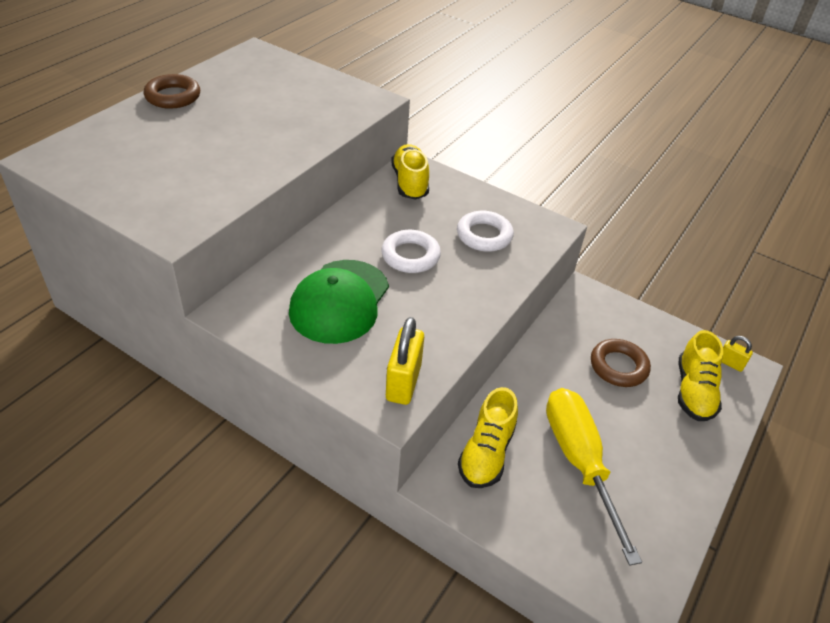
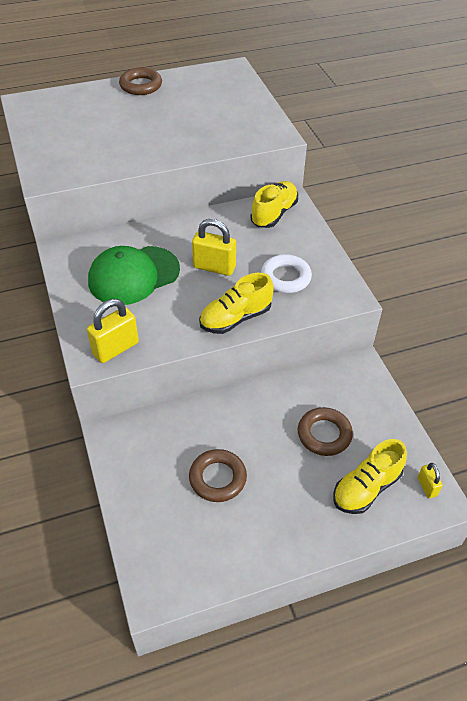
camera: 40 degrees right, 5 degrees up
white ring [381,230,441,273] -> yellow padlock [192,219,236,276]
yellow shoe [458,387,518,488] -> yellow shoe moved to [199,273,274,334]
yellow screwdriver [546,388,642,566] -> brown ring [189,449,247,502]

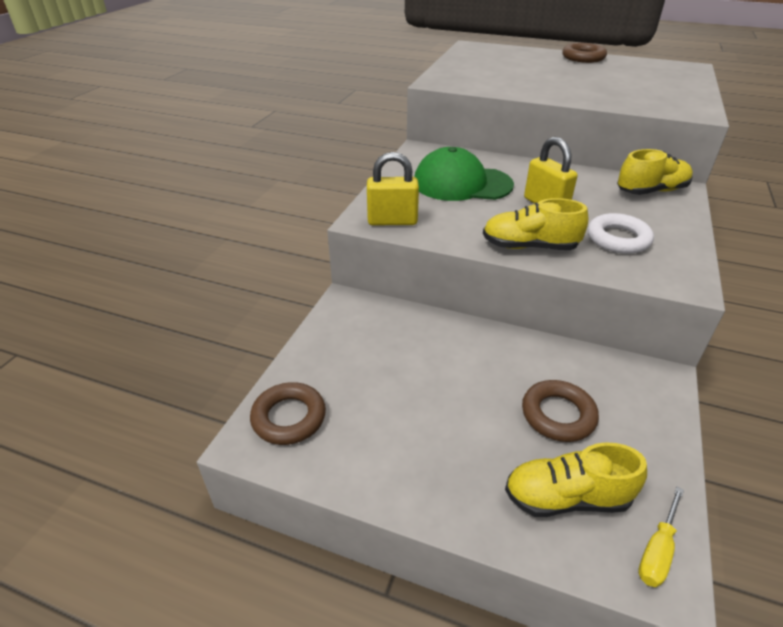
camera: 40 degrees right, 10 degrees down
brown ring [189,449,247,502] -> brown ring moved to [250,382,326,445]
yellow padlock [418,463,443,498] -> yellow screwdriver [638,487,684,587]

